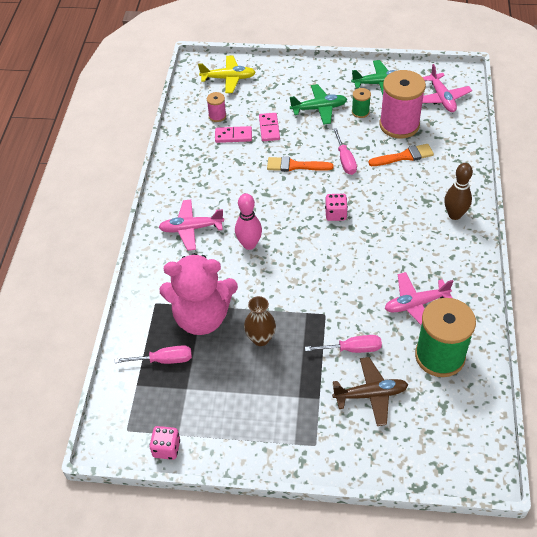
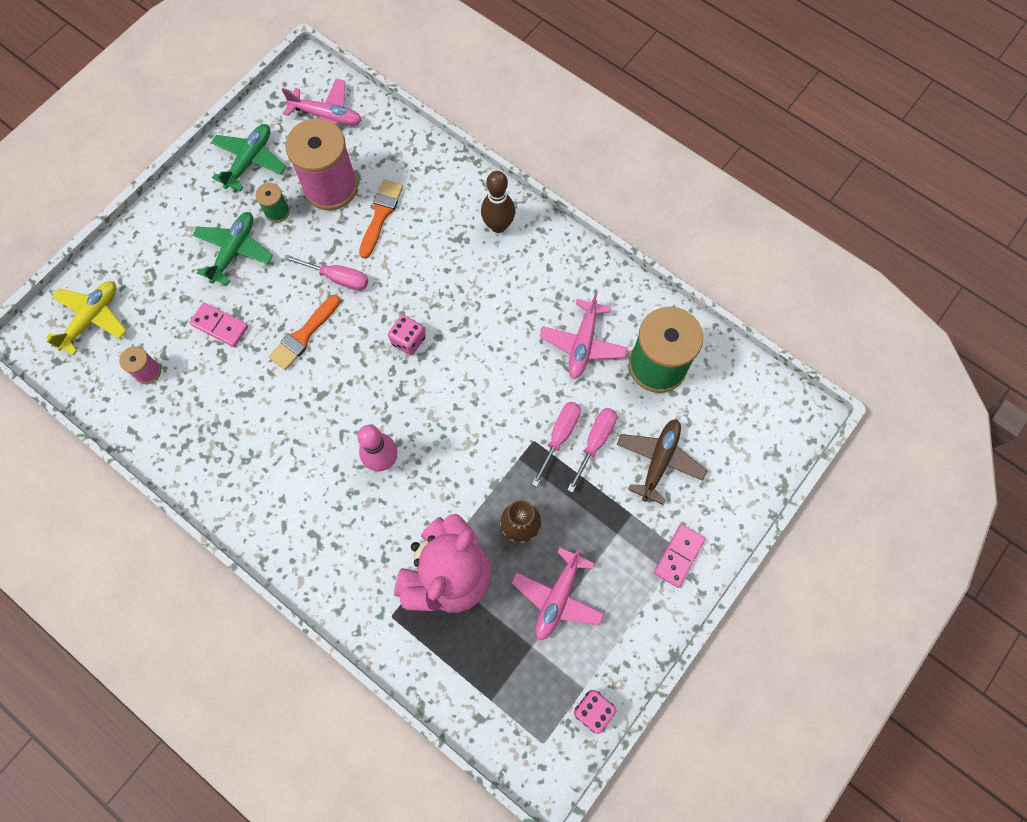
camera: 60 degrees left, 20 degrees up
pink screwdriver [115,345,192,364] -> pink screwdriver moved to [532,402,581,487]
pink plane [159,200,224,251] -> pink plane moved to [512,547,604,640]
pink domino [215,126,252,143] -> pink domino moved to [654,524,705,588]

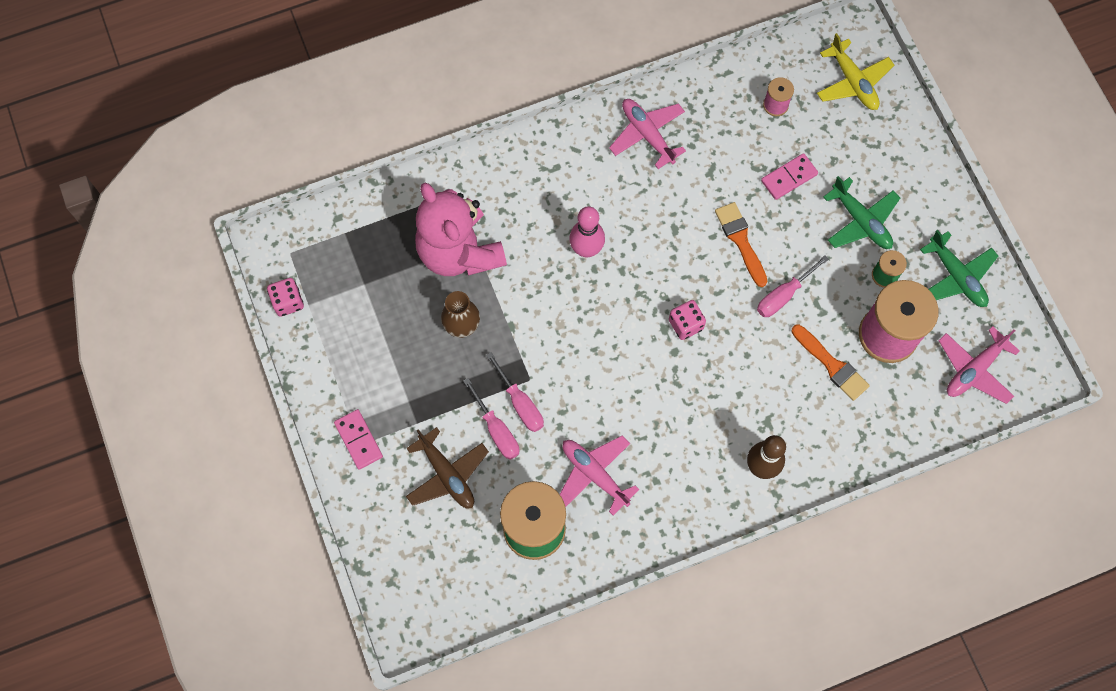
camera: 120 degrees right, 0 degrees up
pink plane [512,547,604,640] -> pink plane moved to [609,99,686,169]

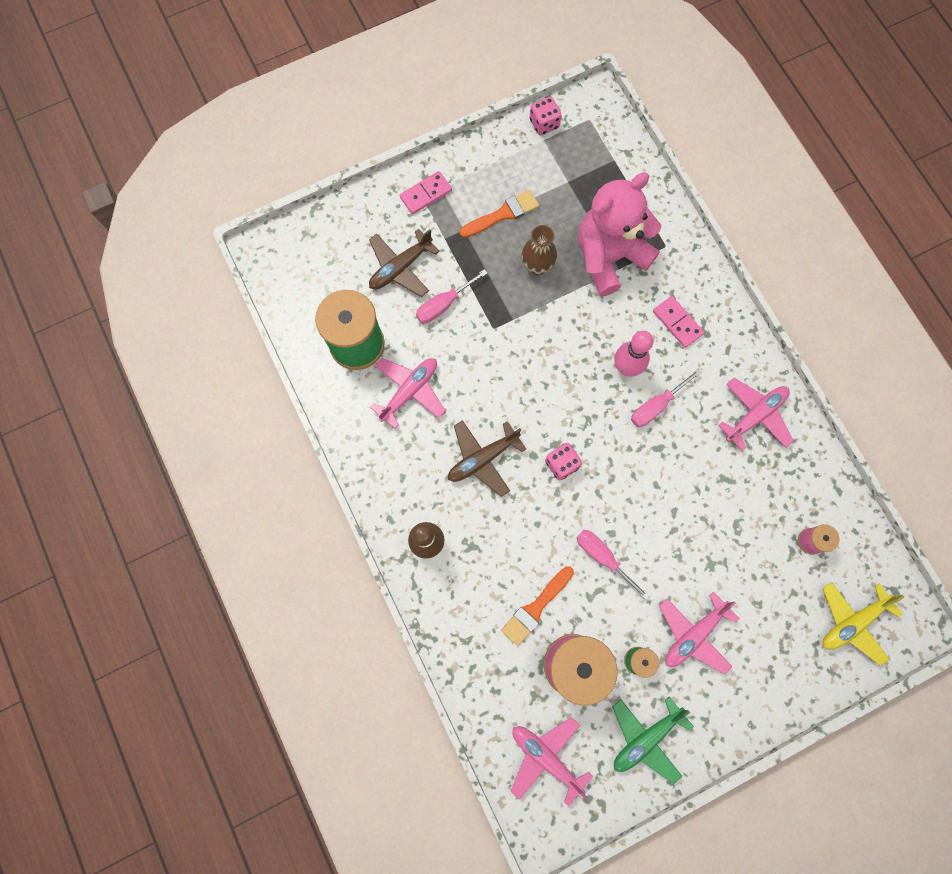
camera: 85 degrees right, 5 degrees up
pink screwdriver [486,352,544,432] -> pink screwdriver moved to [631,369,702,427]
orange brush [715,202,768,287] -> orange brush moved to [460,190,539,238]
pink domino [761,153,818,200] -> pink domino moved to [653,296,704,348]
green plane [823,176,900,249] -> pink plane [659,592,740,675]
none -> brown plane [448,420,526,497]

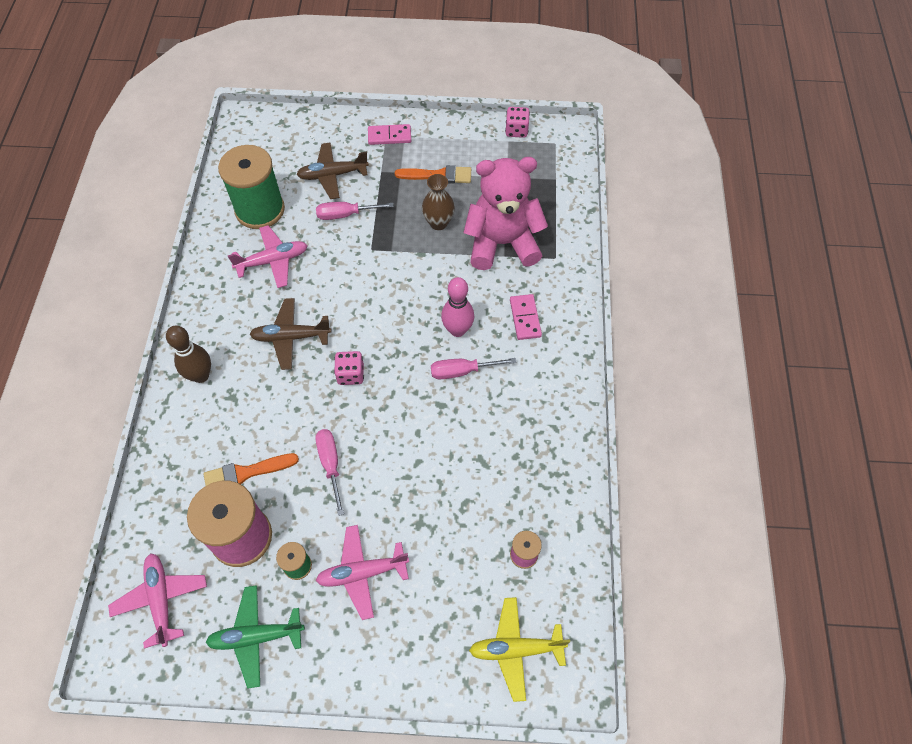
camera: 30 degrees right, 15 degrees down
pink plane [718,378,794,451] -> none

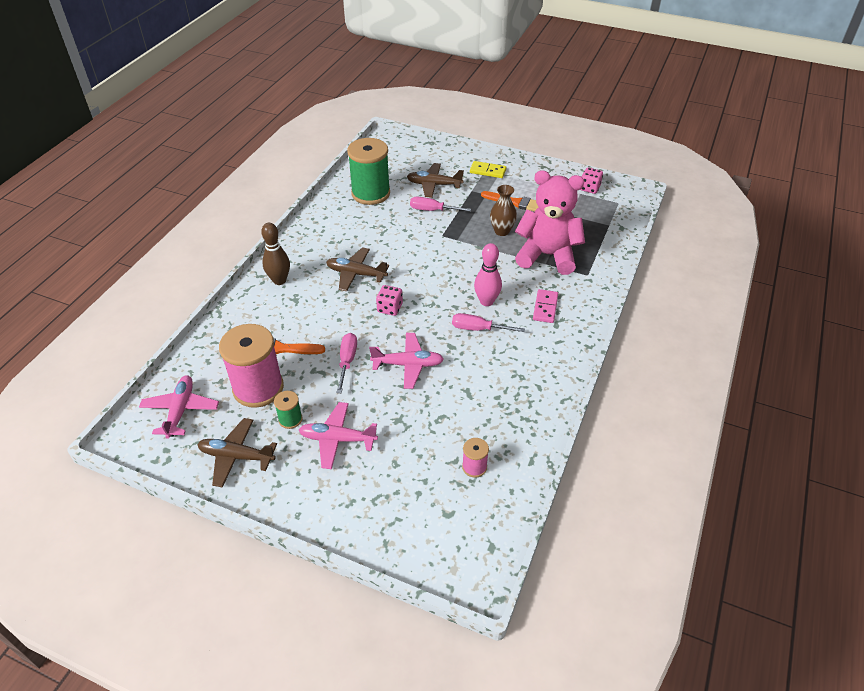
camera: 20 degrees right, 15 degrees down
green plane [206,585,305,689] -> brown plane [197,418,277,488]
pink plane [228,225,308,288] -> pink plane moved to [369,333,444,389]
pink domino [368,124,411,145] -> yellow domino [470,161,507,178]
yellow plane [469,597,570,702] -> none

